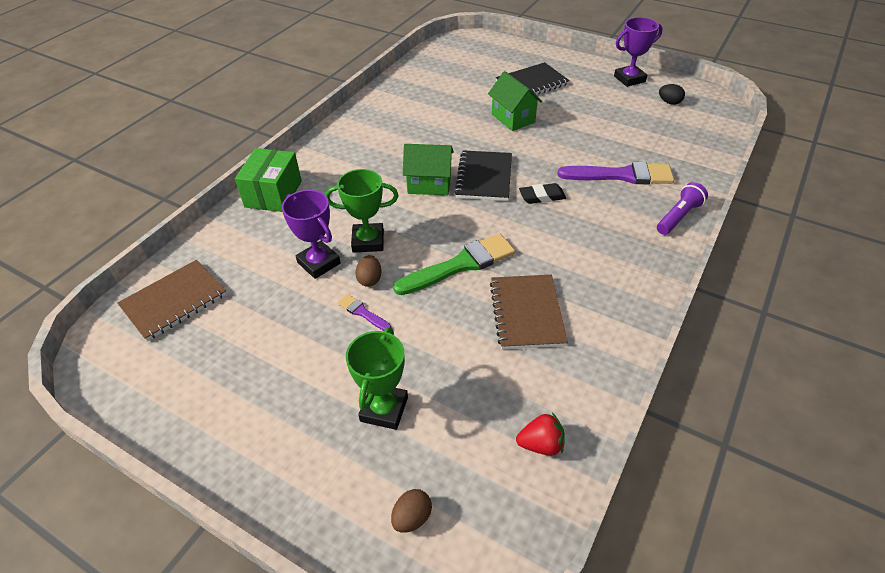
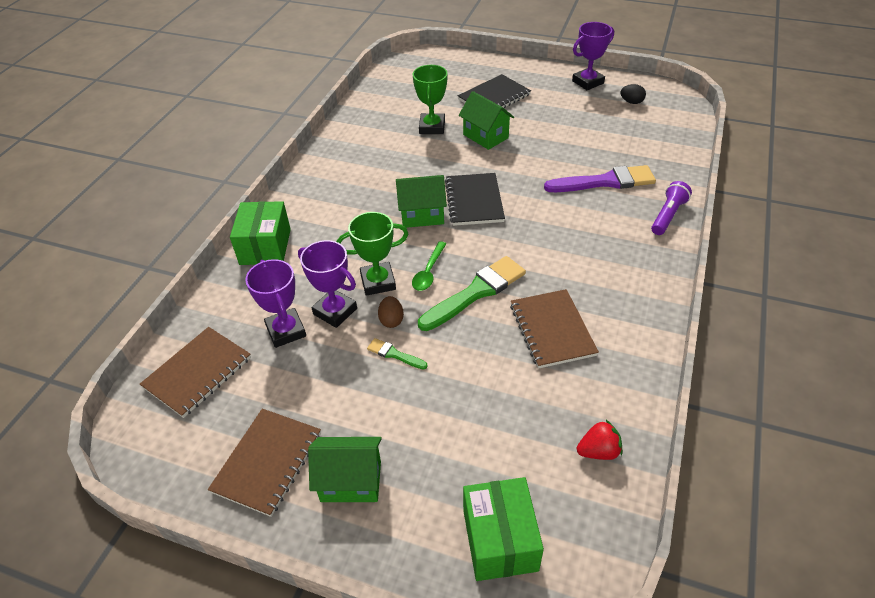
camera: 10 degrees left, 0 degrees up
purple brush [338,294,392,331] -> green brush [367,338,428,369]
green trophy [346,327,408,430] -> green trophy moved to [413,65,447,134]
brown egg [391,489,432,533] -> green box [463,477,544,581]
black eraser [519,183,566,204] -> none
none -> brown notebook [208,409,321,517]
none -> purple trophy [245,259,306,348]
none -> green house [308,437,382,502]
none -> green spoon [412,241,446,291]

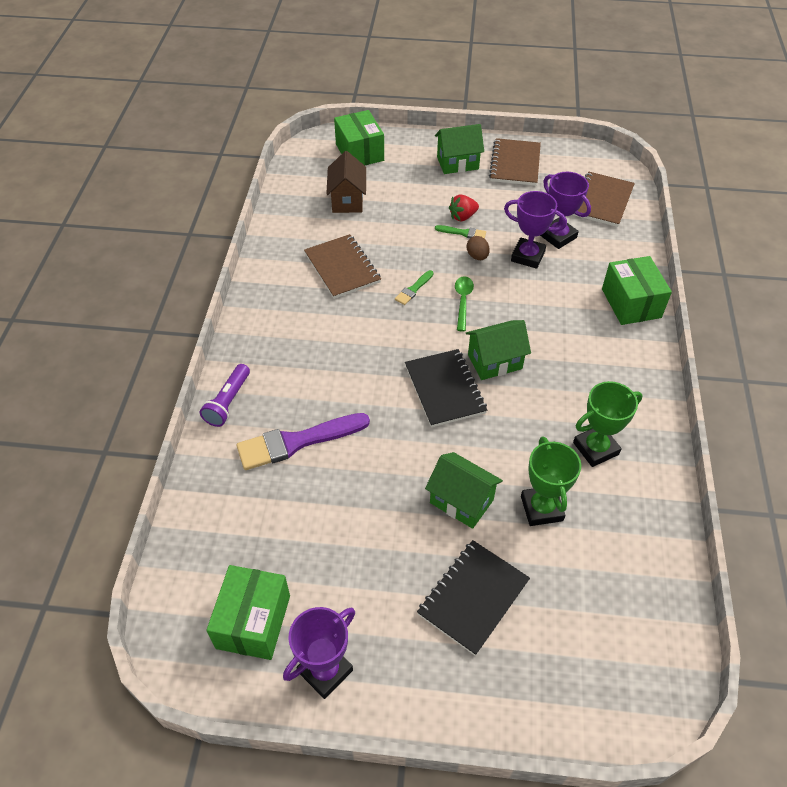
camera: 165 degrees right, 5 degrees up
green trophy [336,212,408,296] -> green trophy moved to [573,381,642,467]
green brush [418,256,526,331] -> green brush [395,270,433,305], size x0.47
red strawberry [577,420,622,460] -> red strawberry moved to [449,194,479,221]
black egg [620,84,646,104] -> green box [206,565,290,660]
none -> brown house [326,151,366,213]

